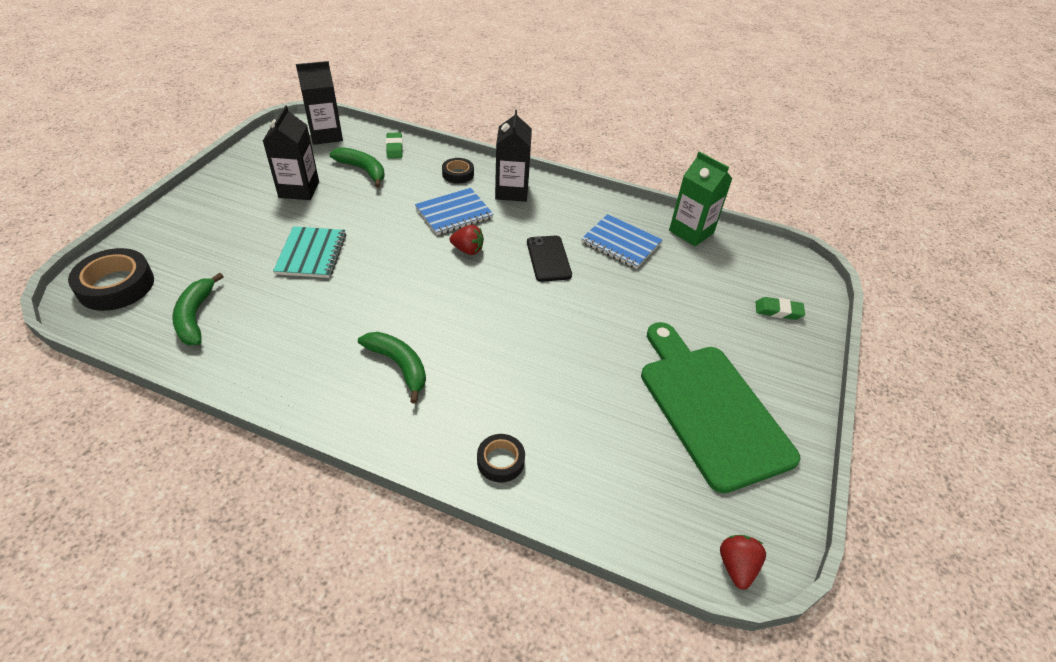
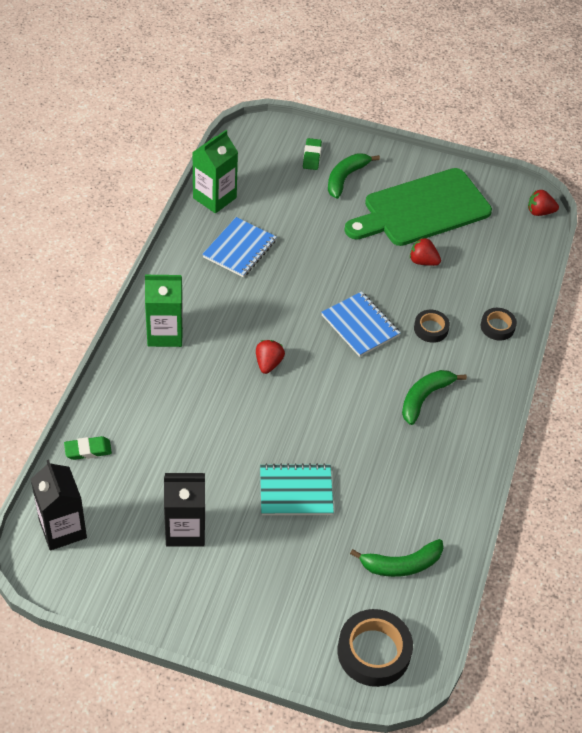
camera: 95 degrees left, 5 degrees up
green banana [329,147,385,188] -> green banana moved to [328,153,380,199]
blue notebook [415,188,494,235] -> blue notebook moved to [321,291,400,357]
black tape [442,158,474,184] -> black tape moved to [414,310,450,343]
black carton [495,110,532,202] -> green carton [145,275,183,347]
black phone [527,236,572,282] -> none
none -> red strawberry [410,238,441,266]

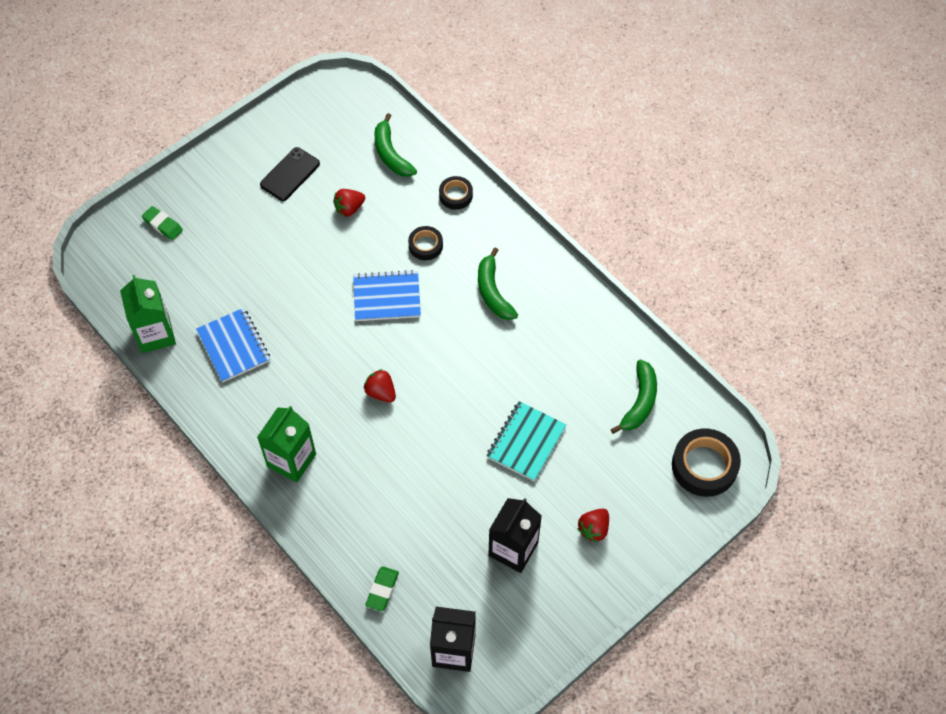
camera: 55 degrees left, 10 degrees up
green banana [328,153,380,199] -> green banana moved to [374,113,417,177]
green cutting board [344,168,492,246] -> black phone [260,147,320,201]
red strawberry [528,190,559,216] -> red strawberry moved to [577,509,609,542]

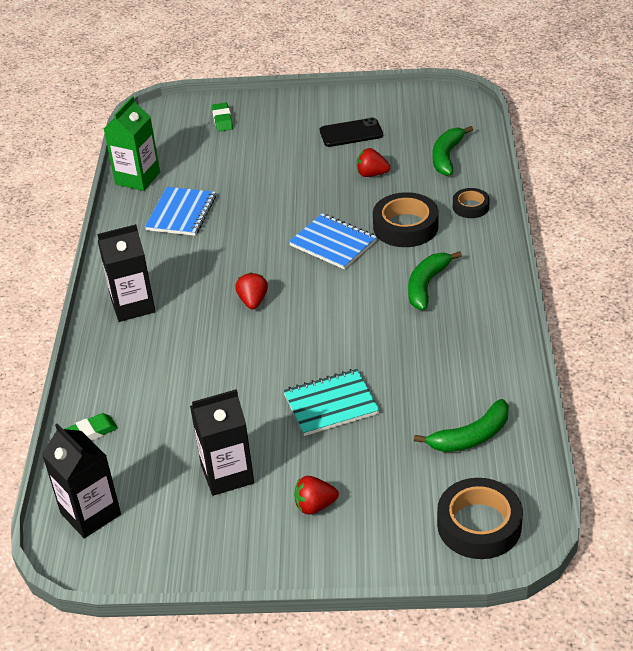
camera: 45 degrees right, 20 degrees down
green carton [257,406,316,483] -> black carton [97,224,156,322]
black tape [408,226,443,260] -> black tape [373,192,439,247], size x1.76

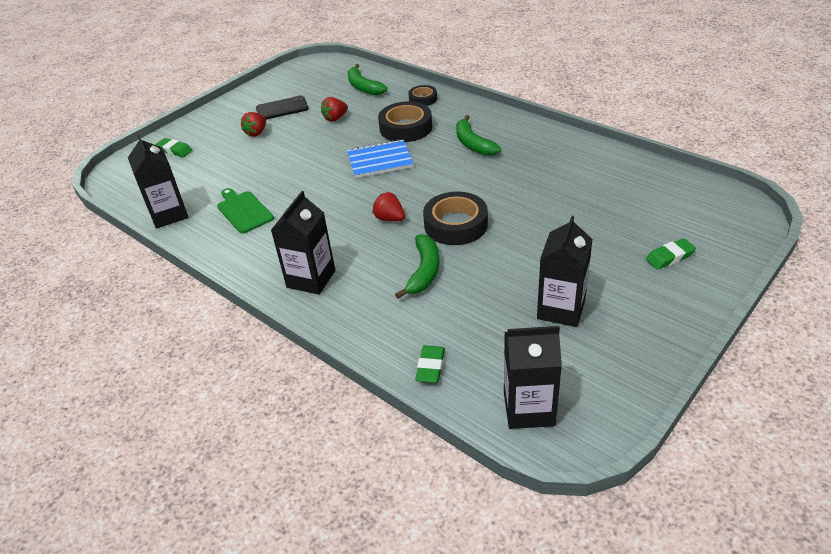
camera: 50 degrees left, 0 degrees up
green carton [104,96,160,191] -> black carton [128,135,189,229]
blue notebook [145,187,216,236] -> green cutting board [217,188,274,234]
turquoise notebook [283,369,379,436] -> none
red strawberry [294,476,339,515] -> red strawberry moved to [241,112,266,137]
black phone [320,117,383,147] -> black phone turned 45 degrees clockwise [256,95,309,119]
green banana [414,399,509,452] -> green banana moved to [395,234,440,299]
black tape [437,478,523,559] -> black tape moved to [423,191,488,245]
none -> green eraser [646,238,696,270]

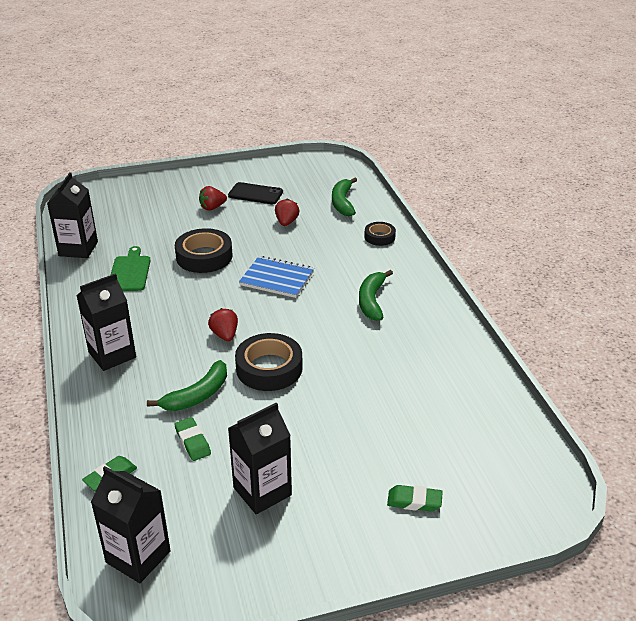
camera: 30 degrees right, 5 degrees down
green eraser [155,138,193,157] -> green eraser moved to [174,417,211,461]
red strawberry [321,97,348,122] -> red strawberry turned 105 degrees clockwise [275,198,300,226]
black tape [378,101,432,142] -> black tape moved to [175,228,232,273]

